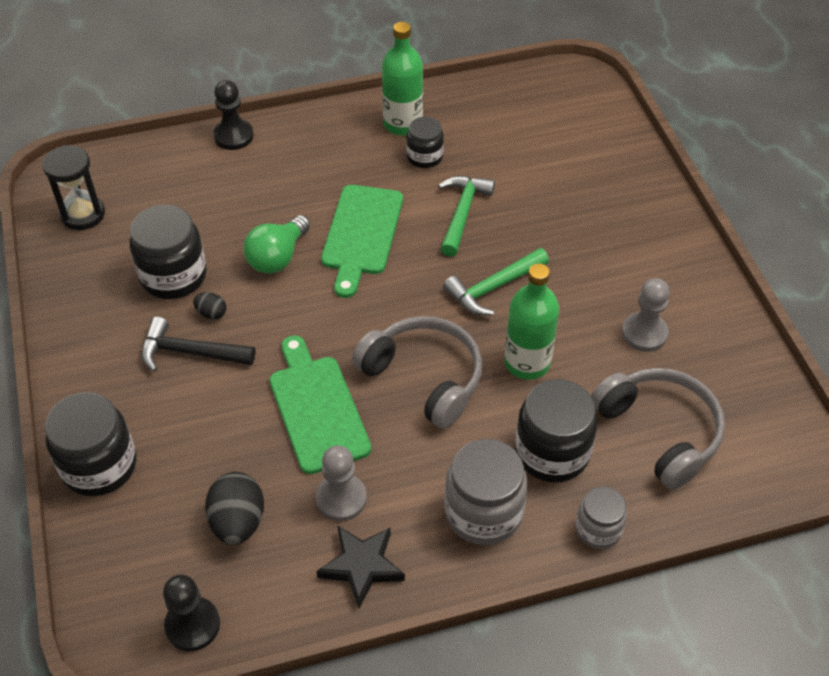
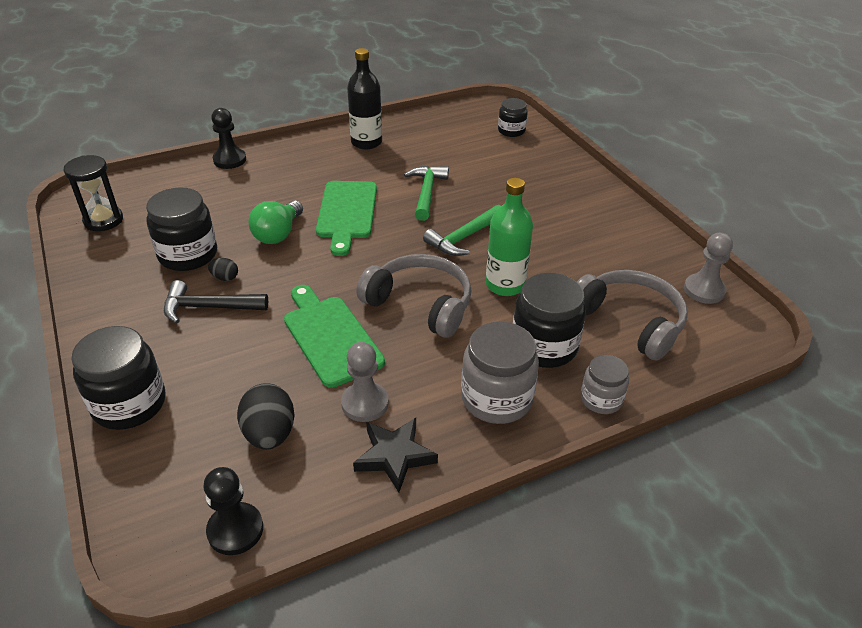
camera: 10 degrees left, 10 degrees down
green bottle [382,22,423,136] -> black bottle [347,48,382,149]
black jar [406,117,444,168] -> black jar moved to [498,98,528,137]
grey pawn [622,278,670,352] -> grey pawn moved to [684,233,733,304]

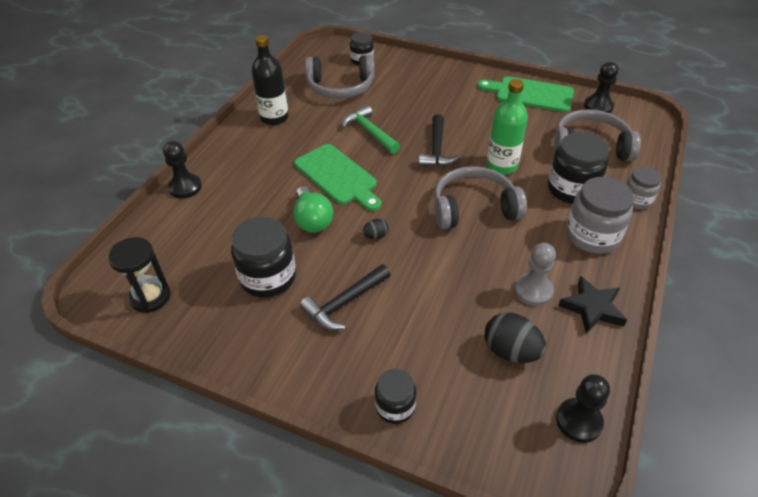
camera: 40 degrees left, 5 degrees up
black jar [71,326,166,430] -> black jar [375,369,416,424], size x0.59
black egg [208,258,238,281] -> black egg moved to [362,219,388,239]
green cutting board [284,285,385,388] -> green cutting board moved to [477,76,574,112]
green hammer [423,205,500,256] -> black hammer [419,114,460,167]
grey pawn [684,233,733,304] -> black pawn [584,62,618,113]
none -> grey headphones [305,55,375,99]

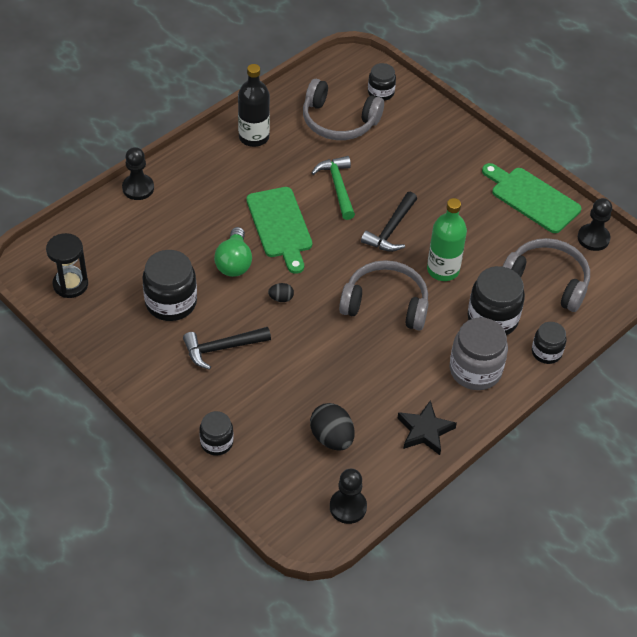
camera: 20 degrees right, 5 degrees up
grey pawn [514,243,556,306] -> none
grey jar [626,167,661,209] -> black jar [532,322,566,364]

